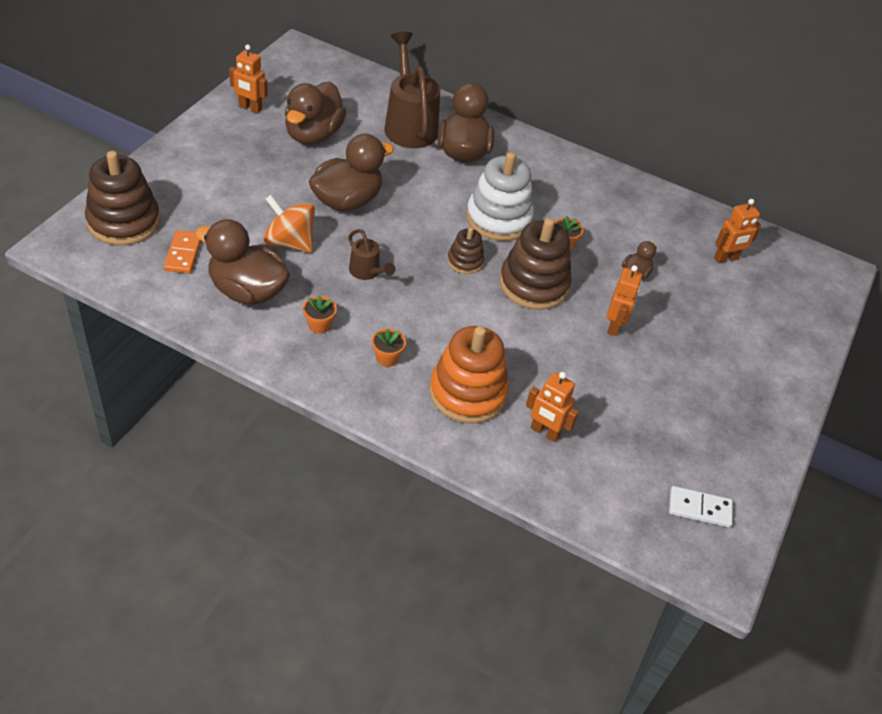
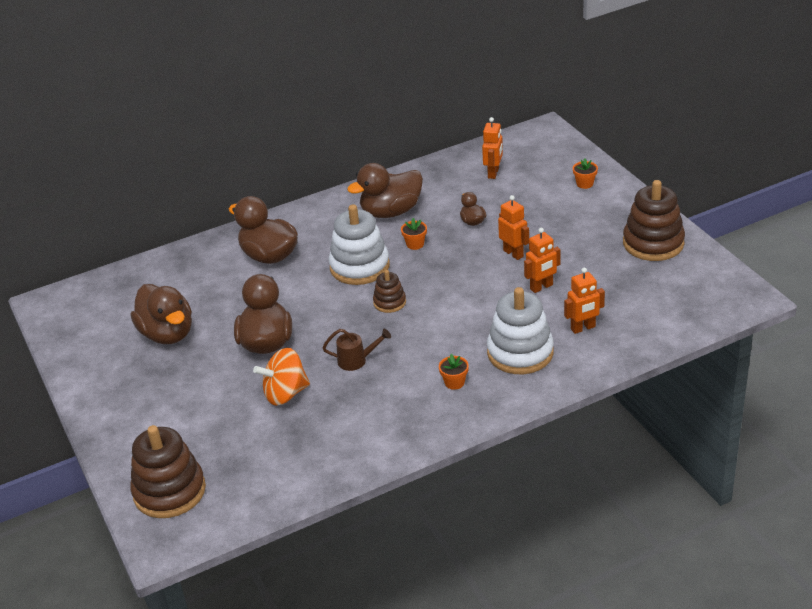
camera: 45 degrees left, 10 degrees down
orange domino [164,230,201,274] -> none
brown duck [195,219,290,305] -> brown duck moved to [347,163,423,218]
orange robot [229,45,268,114] -> orange robot moved to [524,228,560,293]
orange flower pot [303,296,337,334] -> orange flower pot moved to [573,158,598,189]
brown watering can [384,32,440,148] -> none
orange stacking toy [429,326,509,424] -> white stacking toy [487,287,554,374]
brown stacking toy [500,218,572,310] -> brown stacking toy moved to [623,180,685,261]
white domino [669,486,733,528] -> none

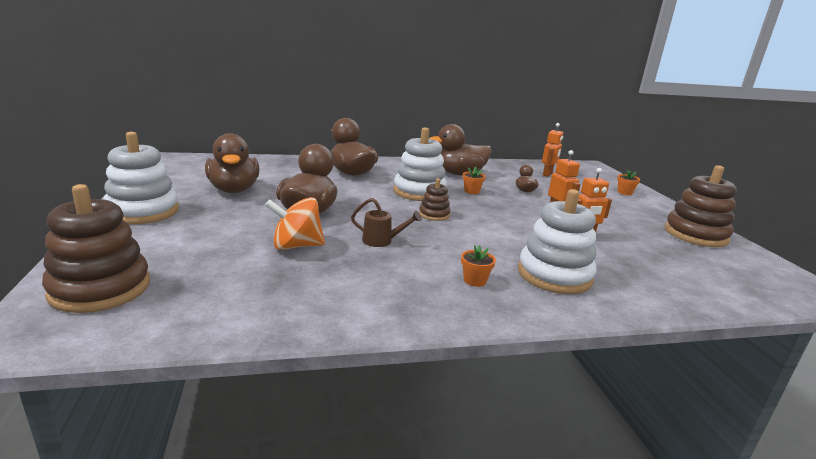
camera: 10 degrees right, 15 degrees down
orange robot [564,268,605,334] -> none
none -> white stacking toy [103,132,179,224]

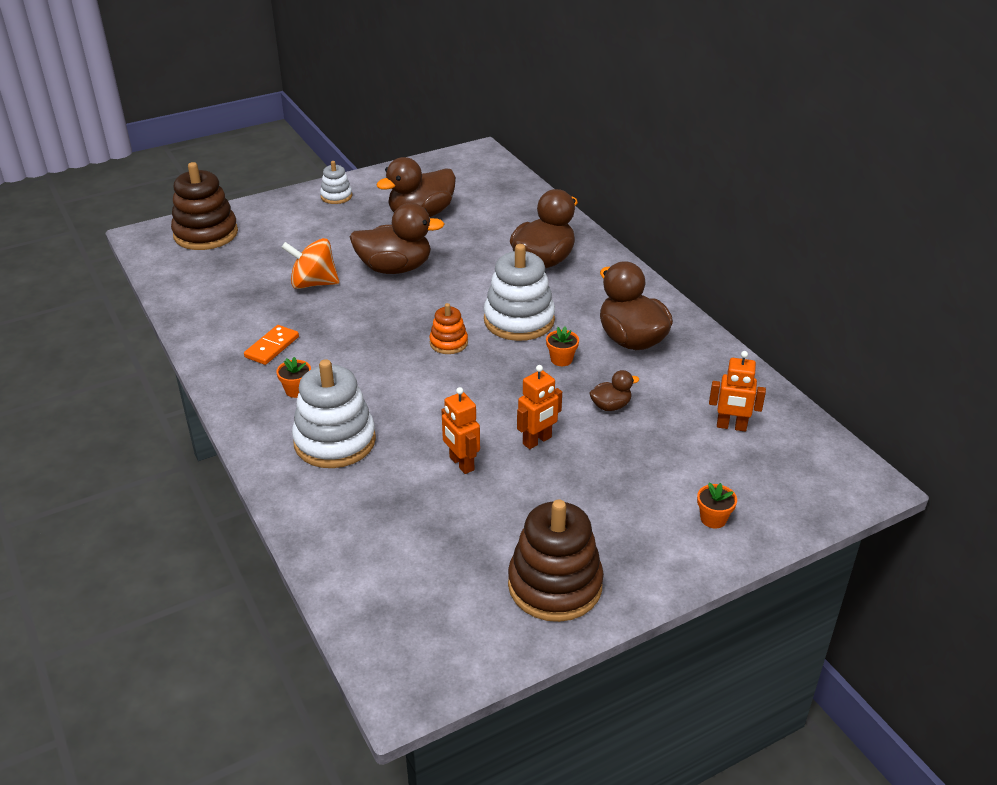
camera: 75 degrees right, 15 degrees up
white stacking toy [103,132,179,224] -> white stacking toy [320,161,352,204], size x0.53
orange spinning top [265,197,325,250] -> orange spinning top turned 60 degrees counterclockwise [281,238,339,289]
brown watering can [351,198,422,247] -> none
brown stacking toy [419,178,450,221] -> orange stacking toy [429,303,468,354]
none -> orange domino [244,325,299,365]

